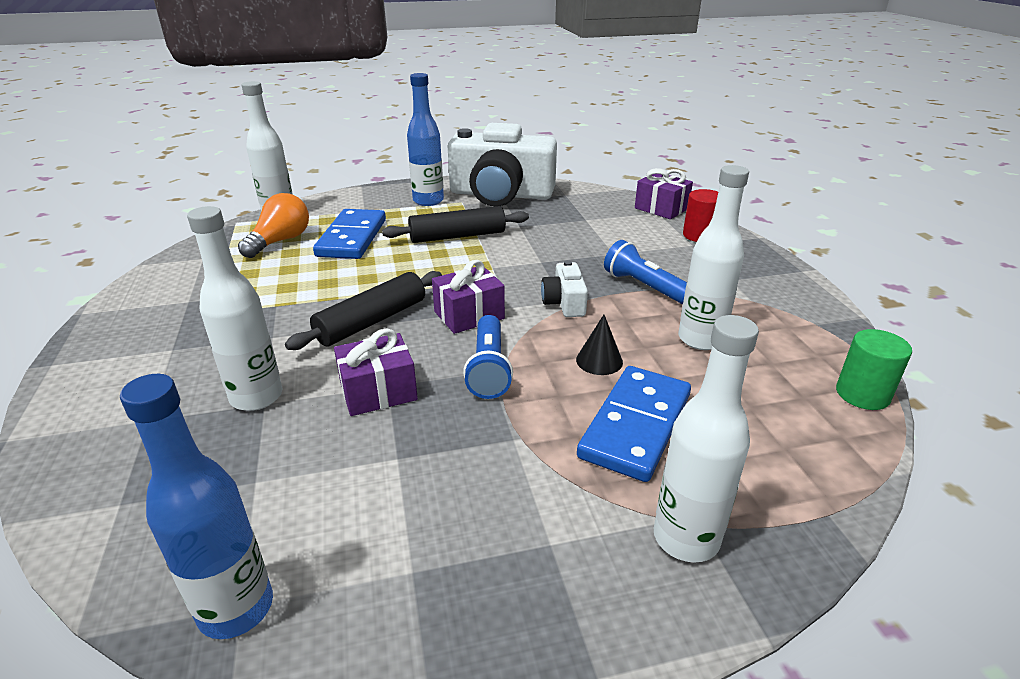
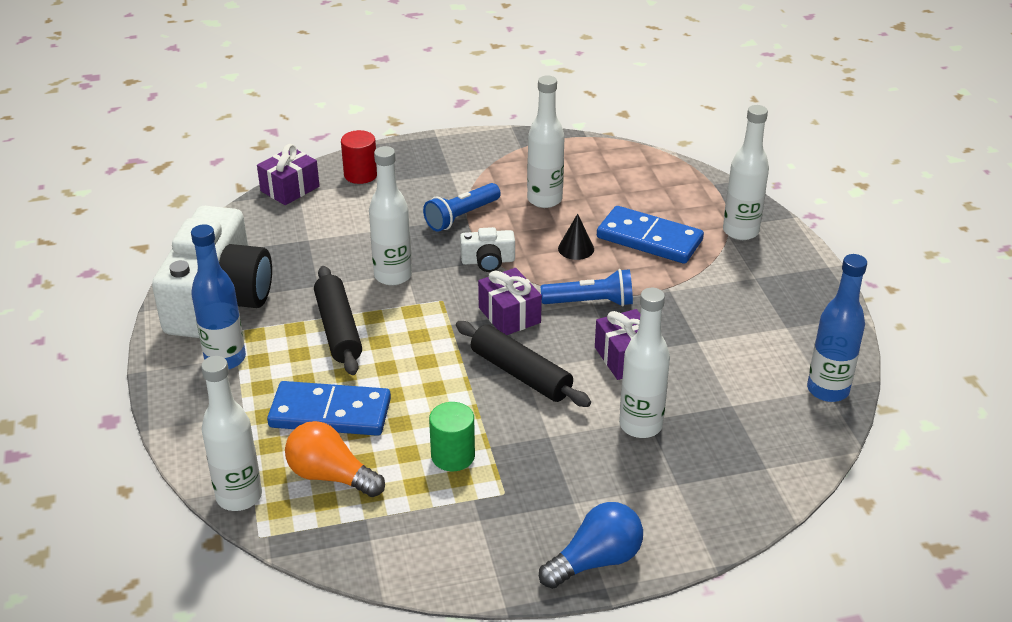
camera: 90 degrees left, 5 degrees up
green cylinder [836,329,912,410] -> green cylinder moved to [429,402,475,471]
none -> white bottle [369,146,412,286]
none -> blue light bulb [539,502,643,589]

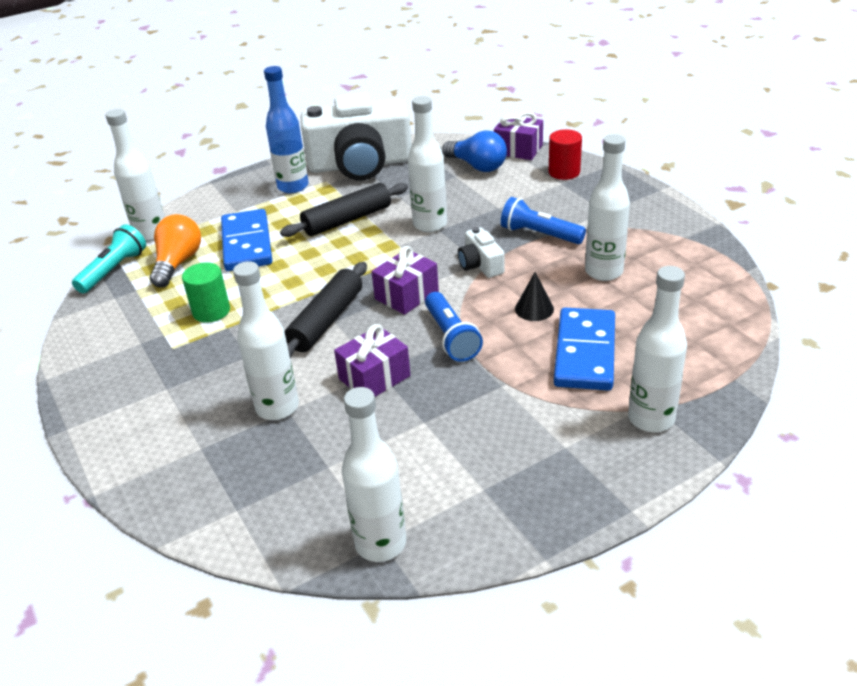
camera: 75 degrees right, 0 degrees up
blue light bulb [539,502,643,589] -> blue light bulb moved to [442,130,507,172]
blue bottle [807,254,867,402] -> white bottle [342,387,406,562]
none -> turquoise flashlight [72,224,146,293]

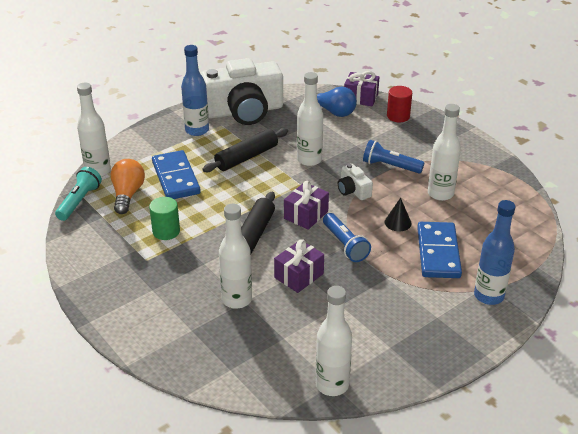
camera: 10 degrees left, 0 degrees up
white bottle [628,266,687,432] -> blue bottle [474,200,516,305]

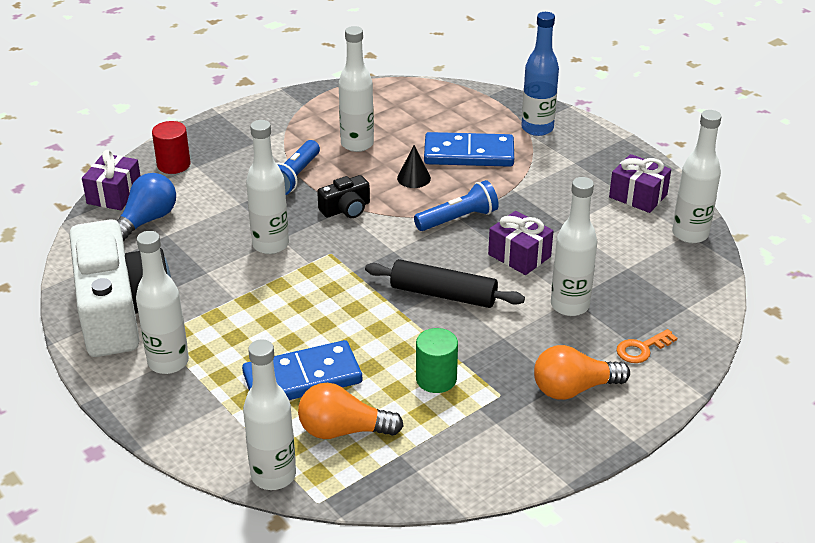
camera: 90 degrees left, 0 degrees up
turquoise flashlight [55,167,102,221] -> none
blue bottle [181,45,209,136] -> white bottle [136,231,189,374]
black rolling pin [202,128,288,172] -> none
purple gift [284,181,329,230] -> purple gift moved to [609,154,671,213]
white camera [338,164,373,200] -> black camera [317,175,370,218]
none -> orange light bulb [534,345,630,400]
none -> orange key [617,329,677,363]

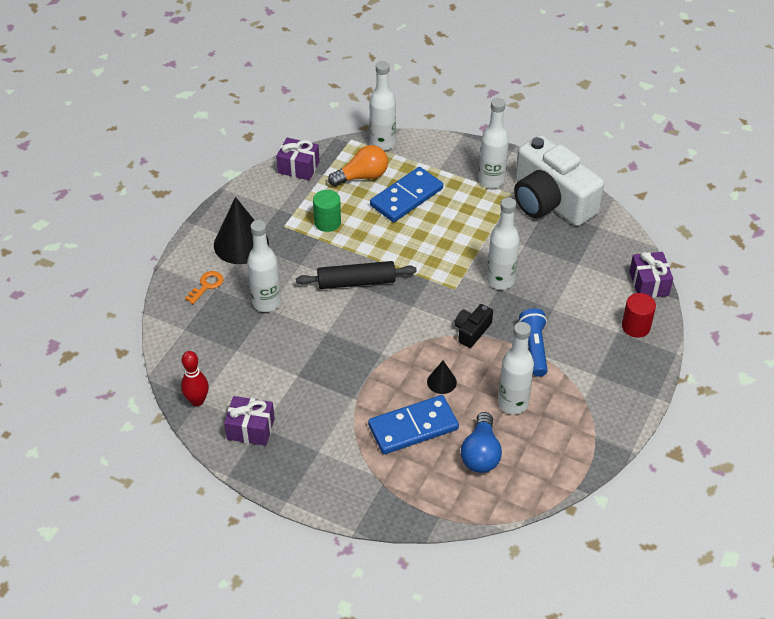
camera: 155 degrees right, 10 degrees up
blue light bulb [116,173,176,242] -> blue light bulb moved to [461,412,502,473]
blue flashlight [414,180,499,231] -> none
purple gift [488,211,553,275] -> purple gift moved to [276,138,320,180]
blue bottle [521,12,559,136] -> none
orange light bulb [534,345,630,400] -> black cone [214,197,269,264]
white bottle [672,110,722,243] -> red bowling pin [181,351,209,406]

